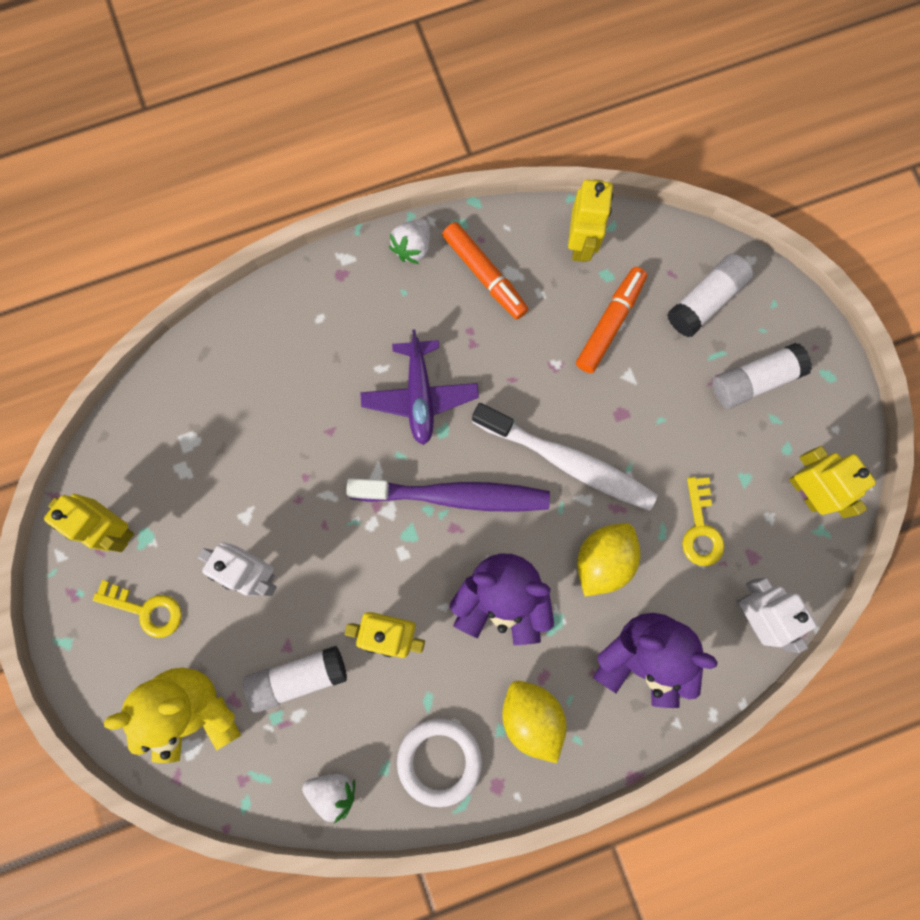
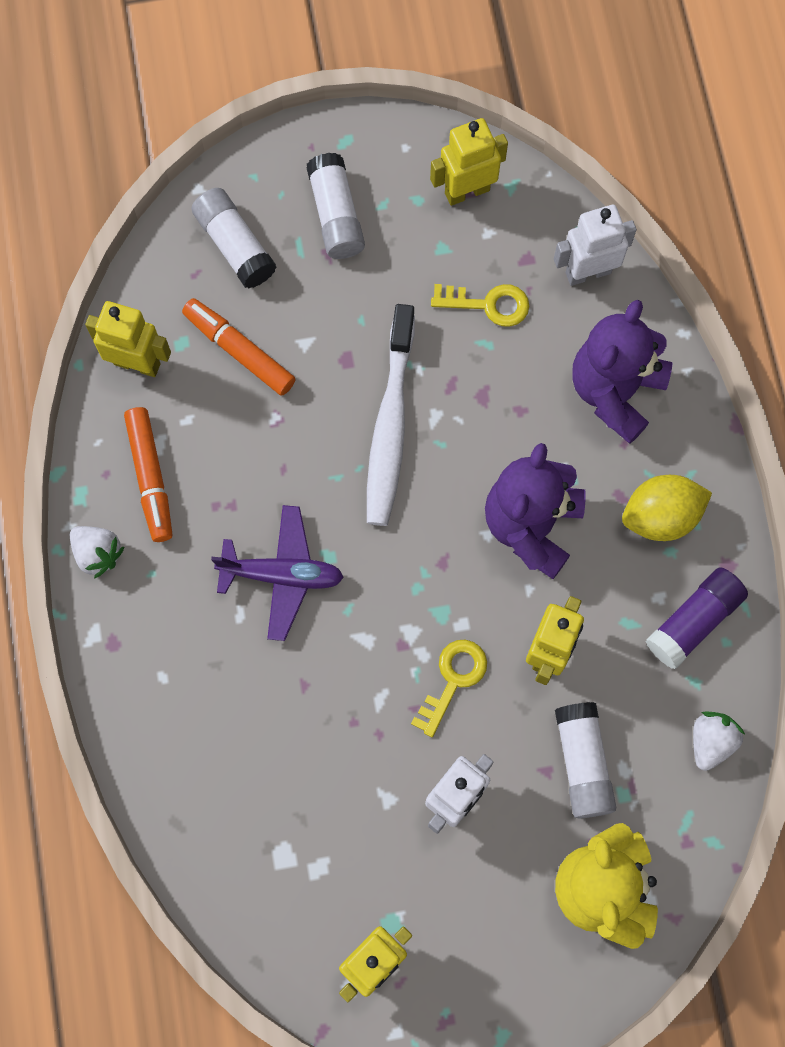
camera: 80 degrees left, 5 degrees down
yellow key [93,580,182,638] -> yellow key moved to [411,640,487,737]
purple toothbrush [346,478,550,512] -> none
white ring [397,718,482,807] -> purple glue stick [645,567,748,669]
orange marker [442,222,528,320] -> orange marker turned 105 degrees clockwise [124,407,173,542]
white toothbrush [472,403,658,511] -> white toothbrush turned 150 degrees clockwise [367,304,415,526]
yellow lemon [577,523,641,596] -> none

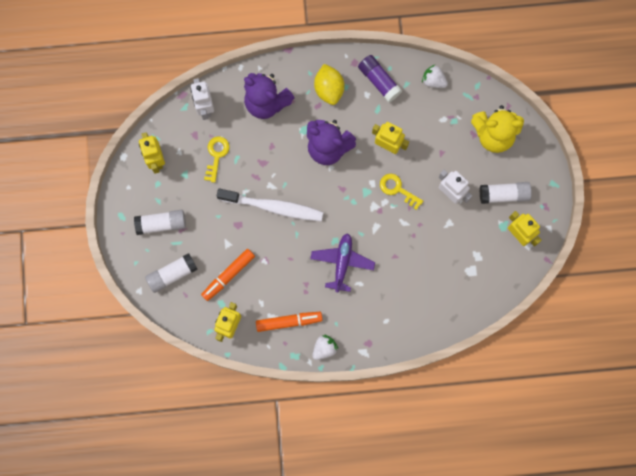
camera: 85 degrees left, 5 degrees up
white glue stick [555,702,616,819] -> white glue stick moved to [480,182,532,204]

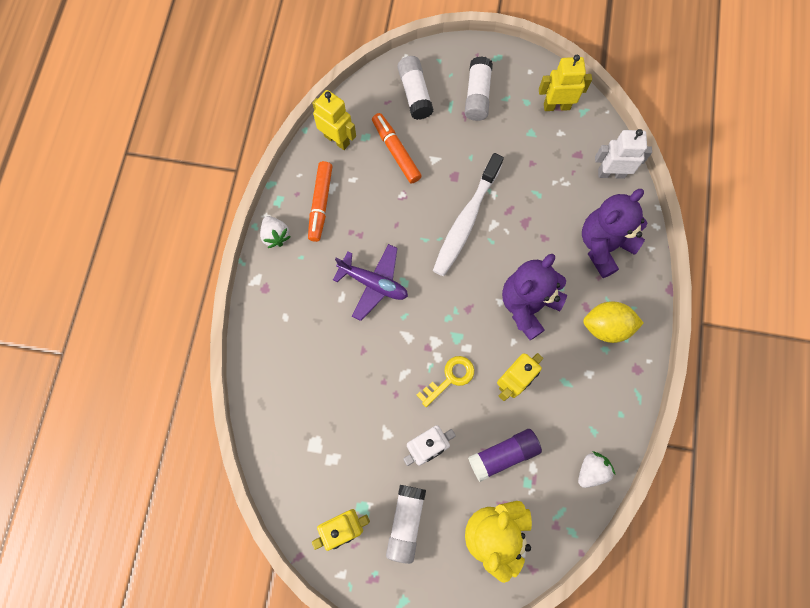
camera: 105 degrees right, 5 degrees down
yellow key [204,136,230,183] -> none
purple glue stick [358,55,402,103] -> purple glue stick moved to [468,429,542,482]

